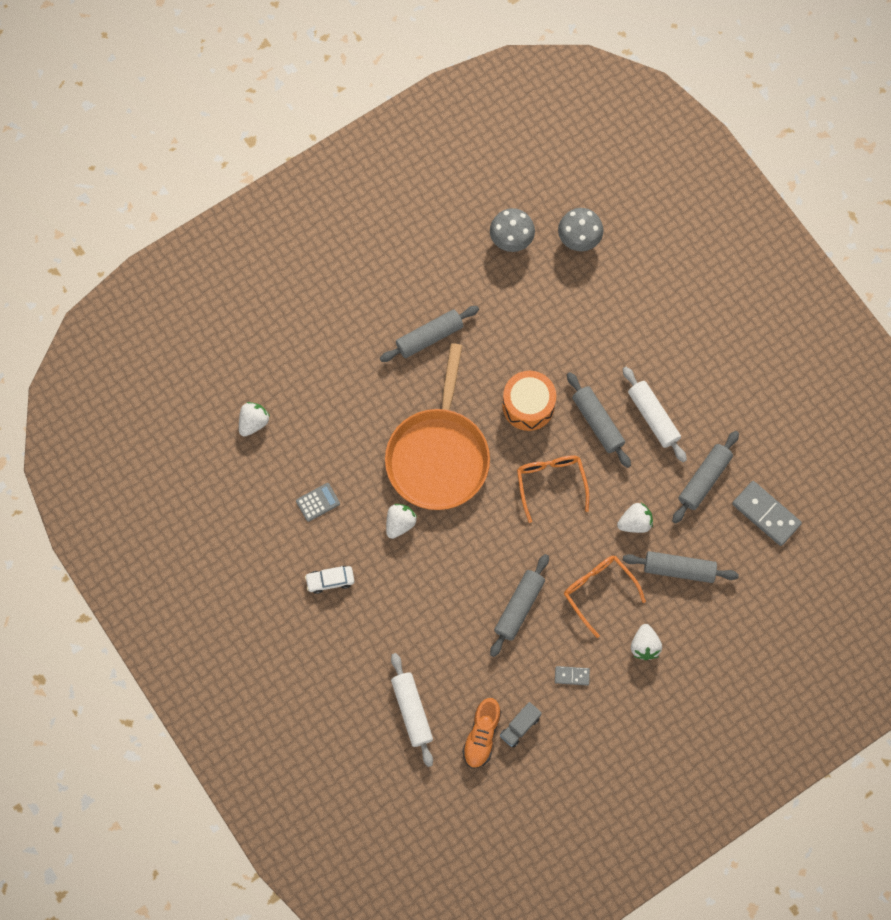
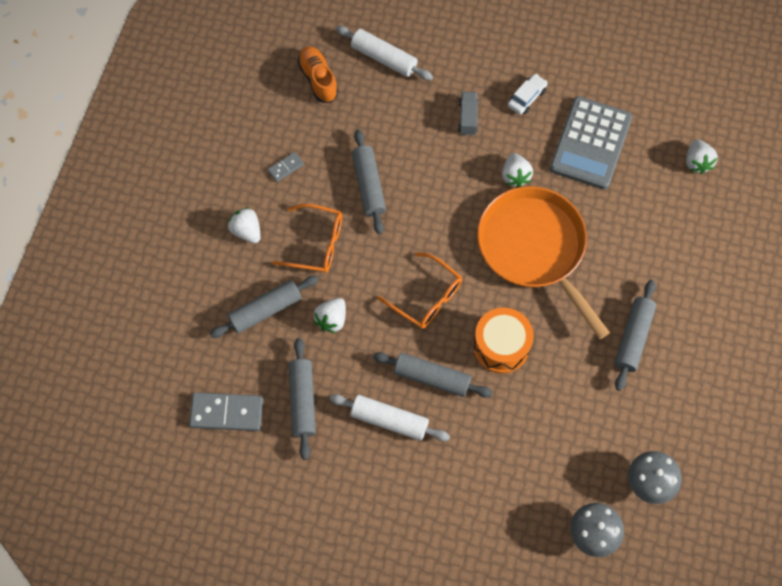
camera: 140 degrees right, 5 degrees down
grey calculator [296,483,340,522] -> grey calculator [550,96,632,189], size x2.35
grey truck [500,702,542,747] -> grey truck moved to [458,92,478,135]

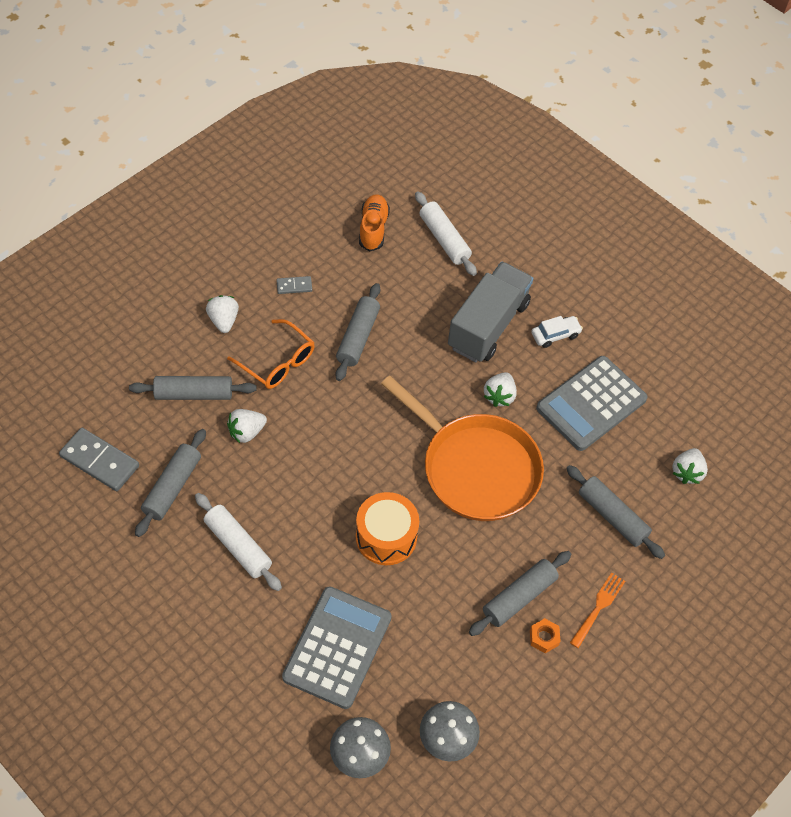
camera: 25 degrees right, 10 degrees down
grey rolling pin [373,352,493,397] -> grey rolling pin moved to [566,465,665,559]
orange glasses [378,252,462,329] -> none
grey truck [458,92,478,135] -> grey truck [448,262,533,362], size x2.28
orange pan [477,186,610,339] -> orange pan turned 135 degrees clockwise [381,376,544,521]
none -> grey calculator [282,586,392,709]
none -> orange nut [530,618,561,653]
none -> orange fork [570,572,625,648]

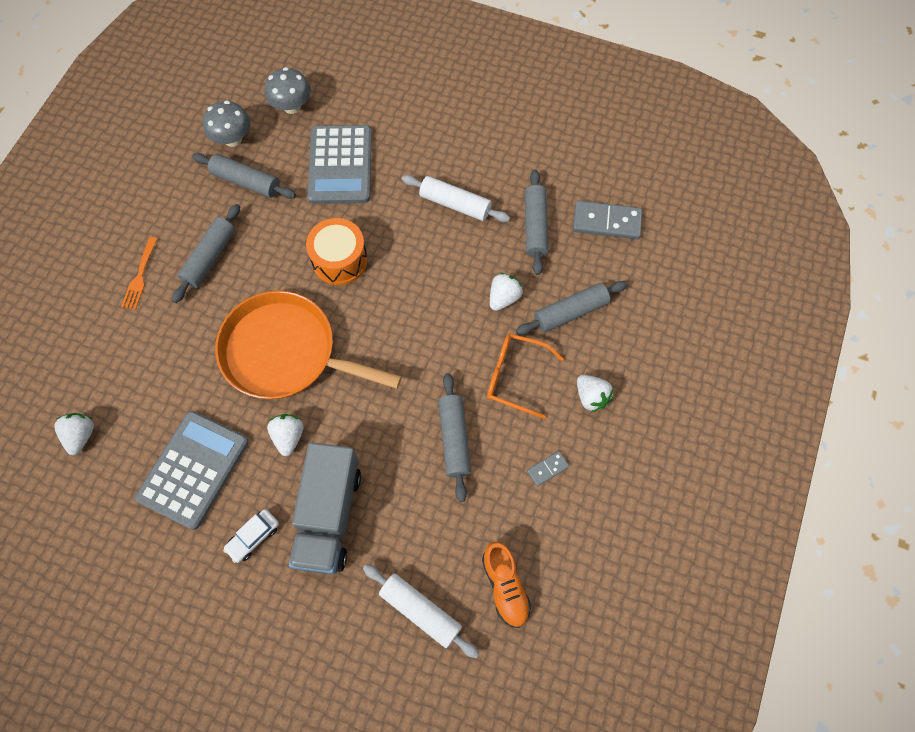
camera: 160 degrees right, 10 degrees up
orange nut [530,618,561,653] -> none
grey rolling pin [566,465,665,559] -> grey rolling pin moved to [192,153,296,199]

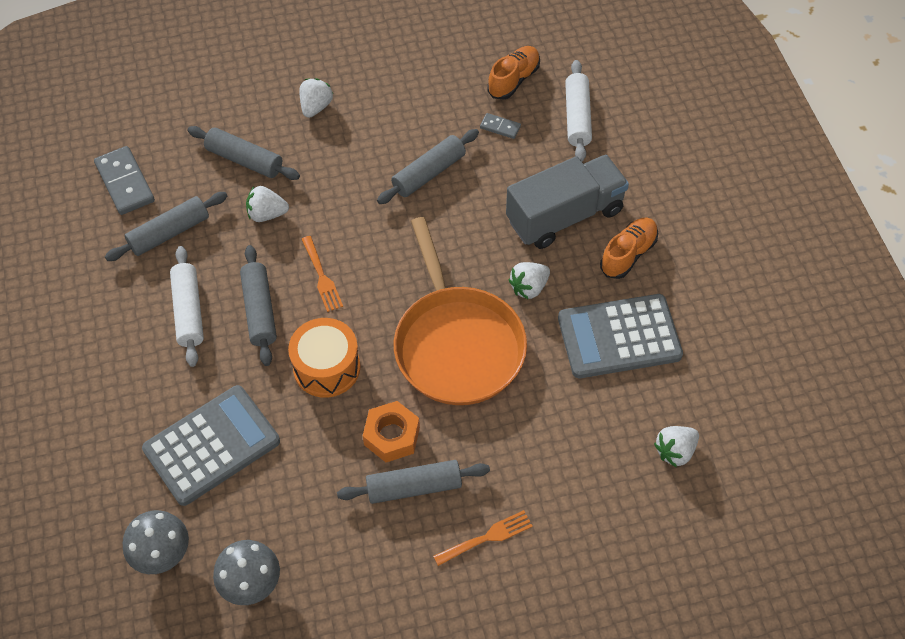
camera: 125 degrees left, 10 degrees down
grey rolling pin [192,153,296,199] -> grey rolling pin moved to [240,245,277,366]
white car [223,509,279,563] -> orange shoe [600,218,658,279]
orange glasses [487,334,564,419] -> none
grey domino [527,451,569,487] -> grey domino moved to [480,113,521,139]
none -> orange fork [301,236,343,312]
none -> orange nut [363,401,420,462]

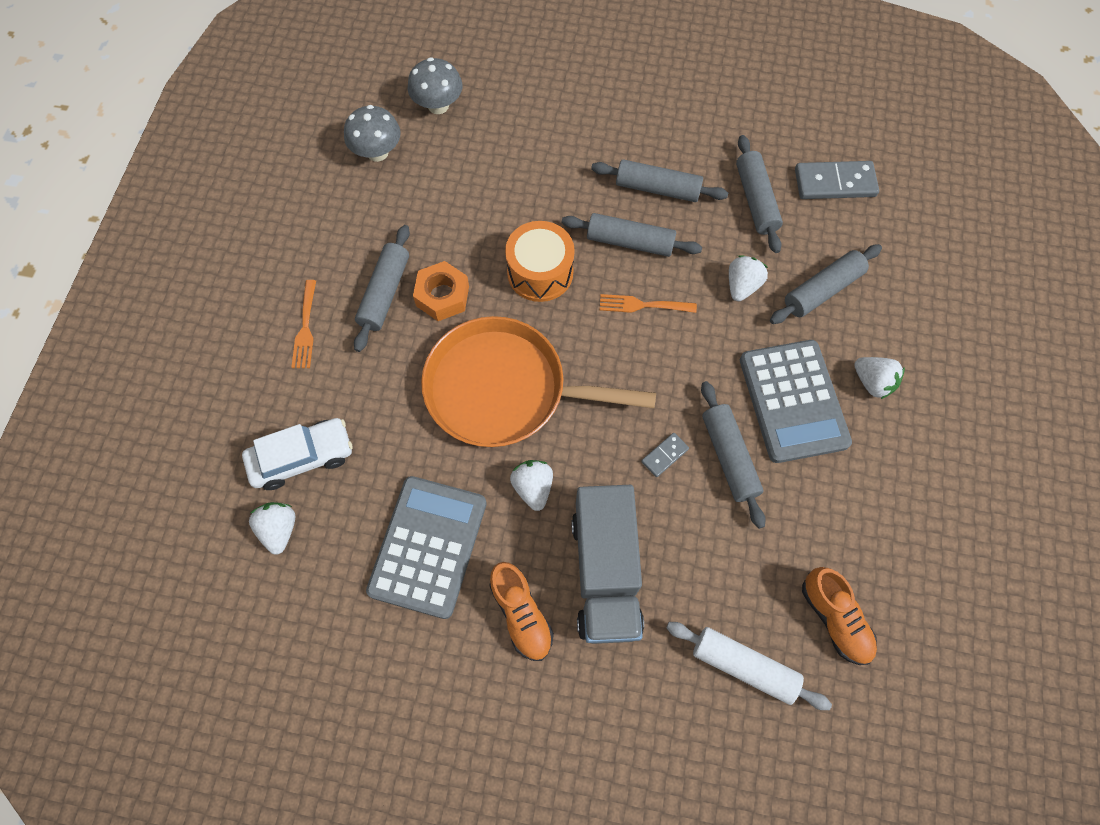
camera: 115 degrees right, 10 degrees up
grey calculator [142,385,280,506] -> grey calculator moved to [740,340,852,463]
white rolling pin [170,246,204,367] -> grey rolling pin [591,159,728,202]
grey domino [480,113,521,139] -> grey domino moved to [641,433,689,477]
none -> white car [242,418,353,490]

